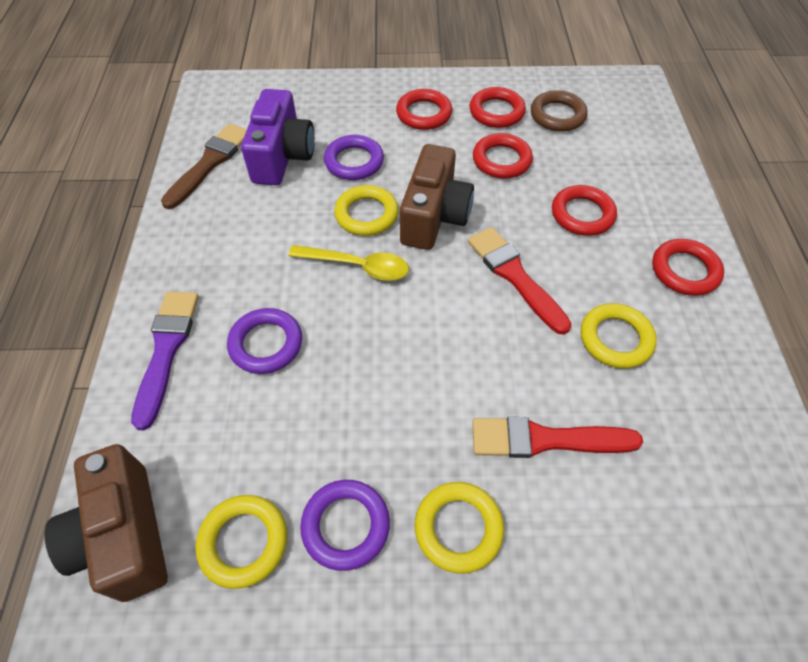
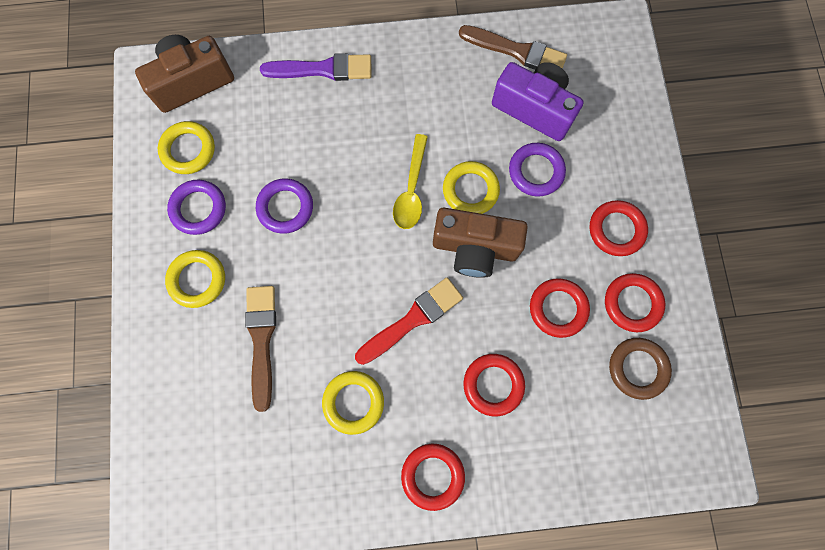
camera: 85 degrees right, 20 degrees up
purple ring [227,308,302,374] -> purple ring moved to [256,178,313,234]
purple camera [241,89,315,185] -> purple camera turned 150 degrees counterclockwise [492,62,584,141]
red brush [472,417,643,458] -> brown brush [245,286,276,412]

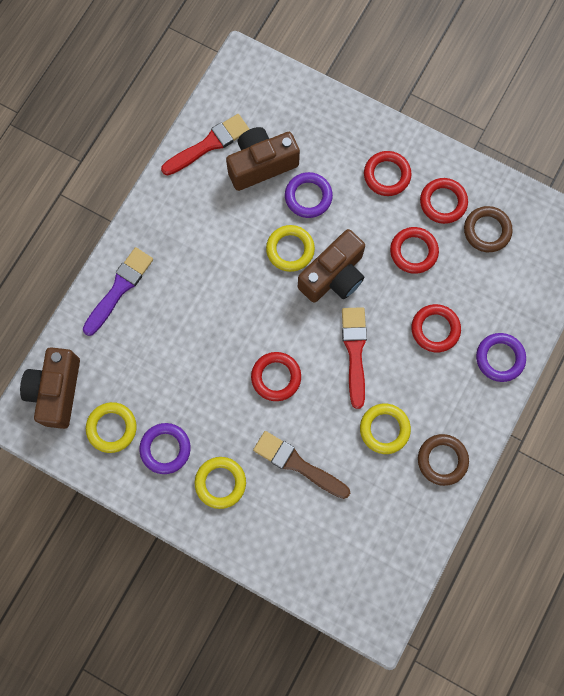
camera: 55 degrees left, 0 degrees up
purple ring [256,178,313,234] -> purple ring moved to [476,333,526,382]
yellow spoon [393,134,428,229] -> none
red ring [401,444,465,511] -> red ring moved to [251,352,301,401]
brown brush [459,25,567,70] -> red brush [161,114,250,176]
purple camera [492,62,584,141] -> brown camera [226,127,300,191]
none -> brown ring [418,434,469,486]

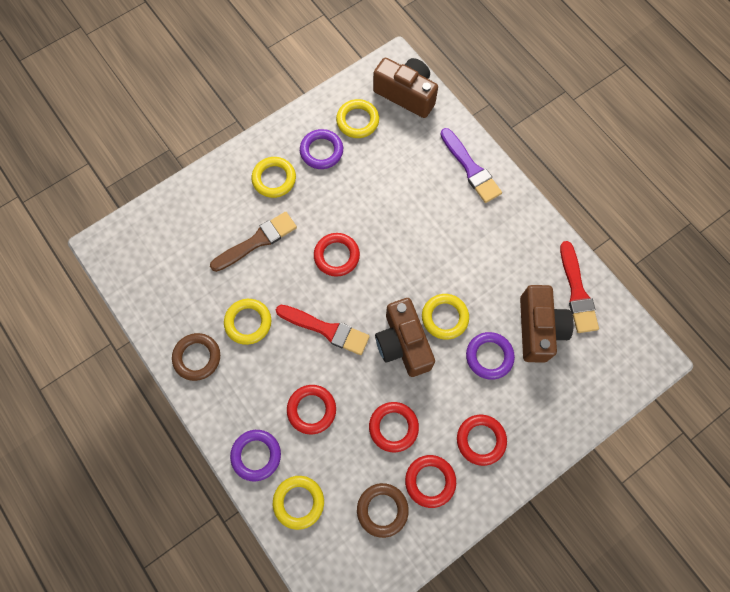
camera: 115 degrees right, 5 degrees down
none -> yellow ring [273,476,324,530]

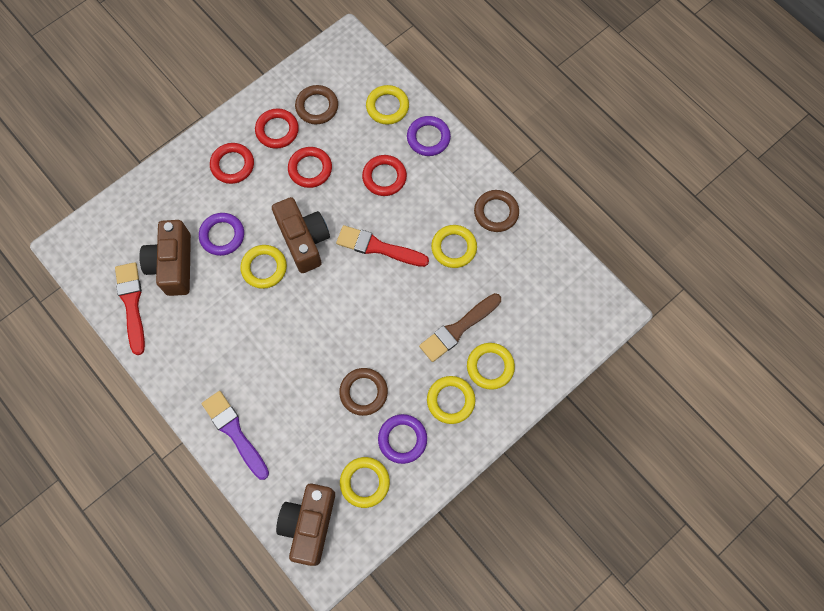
camera: 175 degrees right, 0 degrees up
red ring [314,233,360,277] -> none
brown camera [373,57,438,118] -> brown camera turned 75 degrees clockwise [276,483,335,566]
none -> brown ring [339,368,388,416]
none -> yellow ring [467,343,515,390]

